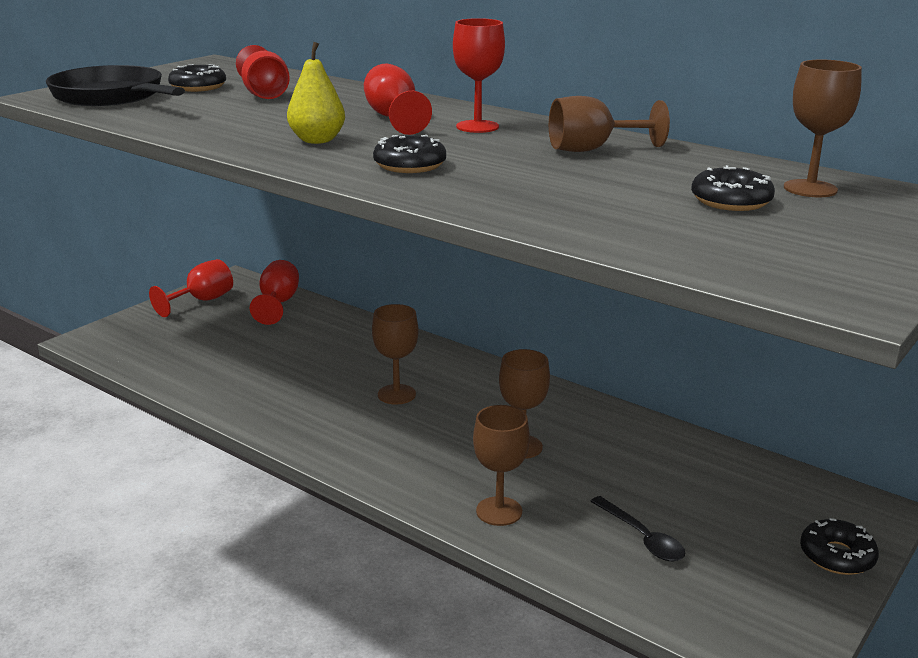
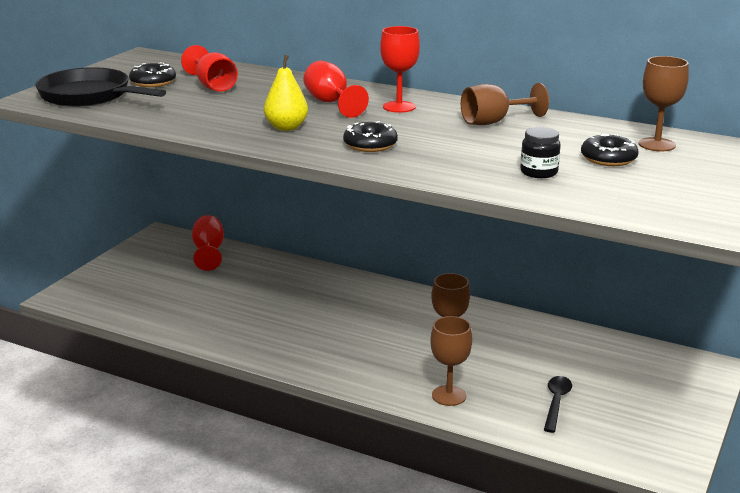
camera: 10 degrees left, 0 degrees up
red goblet [149,259,233,317] -> none
brown goblet [372,304,419,405] -> none
black spoon [590,496,685,561] -> black spoon turned 120 degrees counterclockwise [544,376,572,433]
black donut [800,518,879,575] -> none
none -> black jar [520,127,561,178]

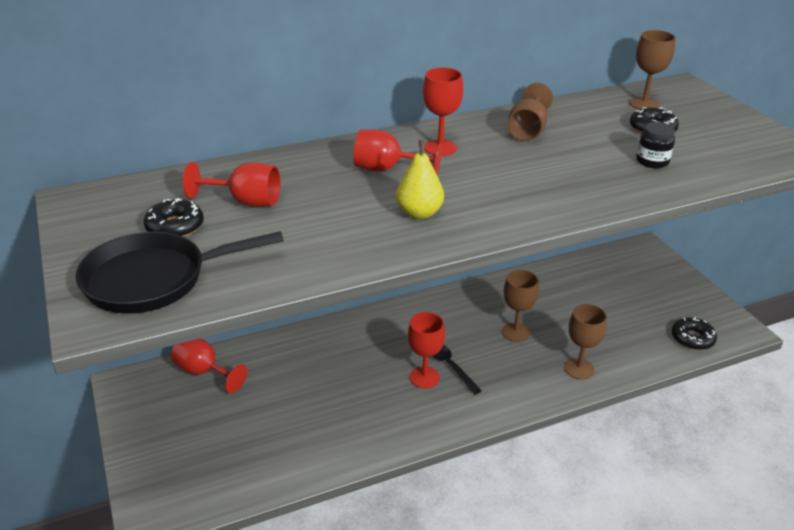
camera: 50 degrees left, 10 degrees up
black donut [343,121,398,152] -> black donut moved to [672,317,717,350]
black spoon [544,376,572,433] -> black spoon moved to [432,345,482,395]
none -> red goblet [408,312,445,388]

